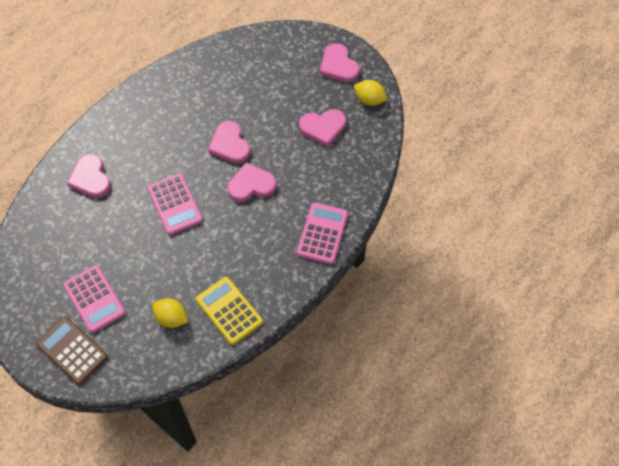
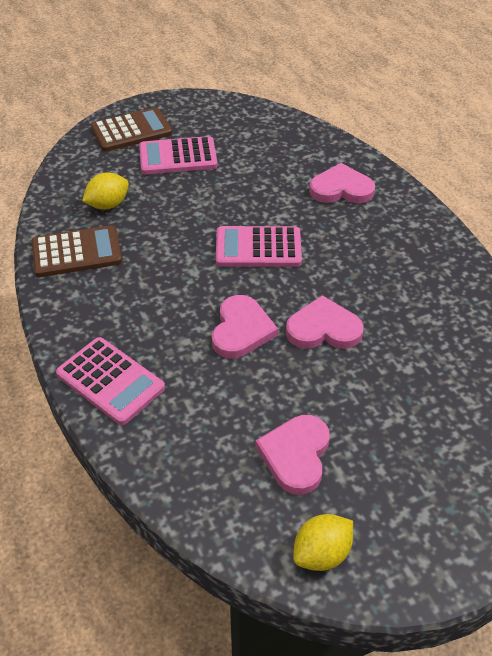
camera: 115 degrees right, 15 degrees down
yellow calculator [196,277,263,345] -> brown calculator [32,225,122,277]
pink heart [320,43,359,82] -> none

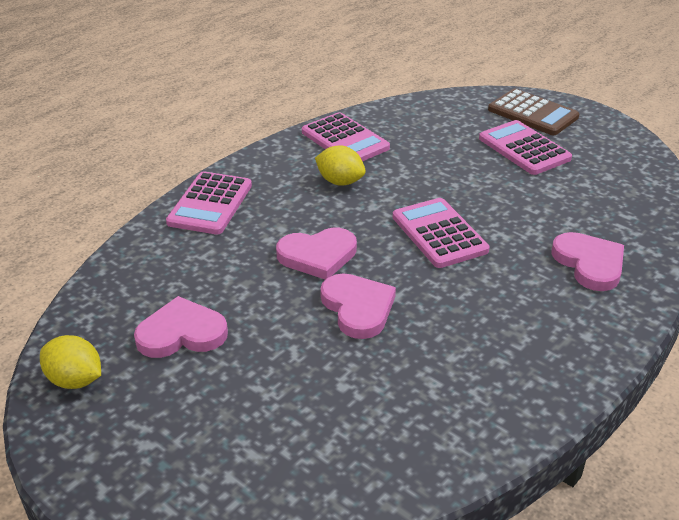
camera: 65 degrees right, 10 degrees down
brown calculator [32,225,122,277] -> pink calculator [302,112,390,161]
yellow lemon [82,172,129,210] -> yellow lemon moved to [315,145,366,186]

